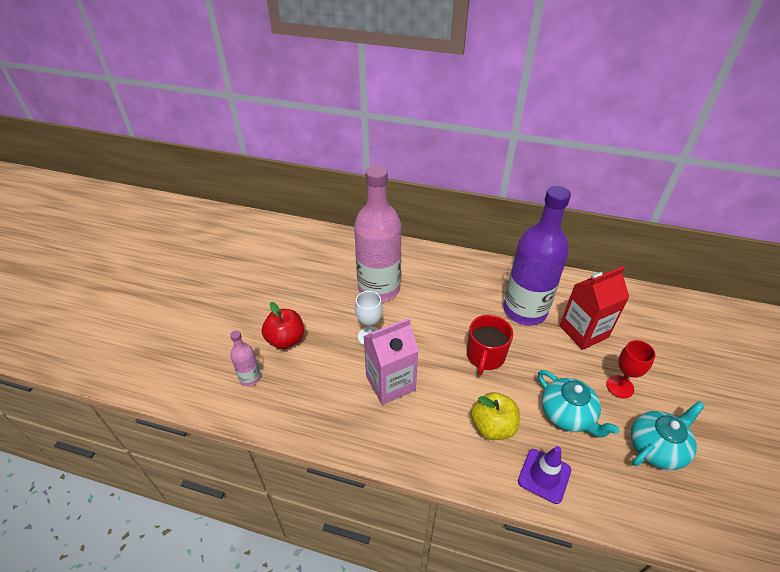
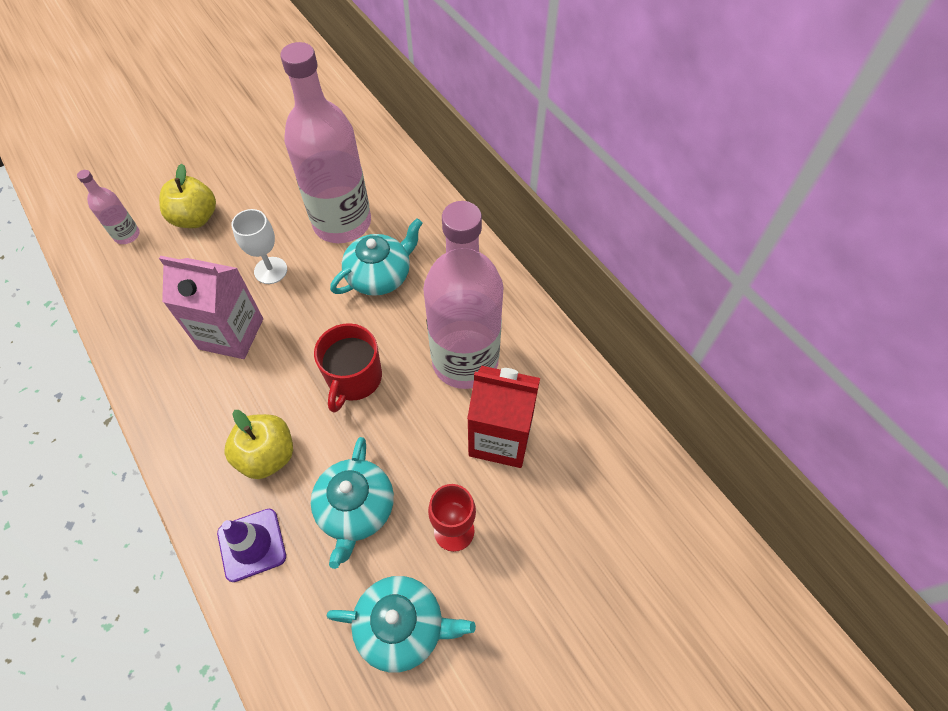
camera: 40 degrees right, 15 degrees up
red apple [262,302,304,349] -> yellow apple [159,164,216,228]
red mug [467,315,513,375] -> red mug turned 45 degrees counterclockwise [314,323,382,413]
purple bottle [503,186,571,325] -> pink bottle [423,201,504,389]
none -> turquoise teapot [330,218,423,296]

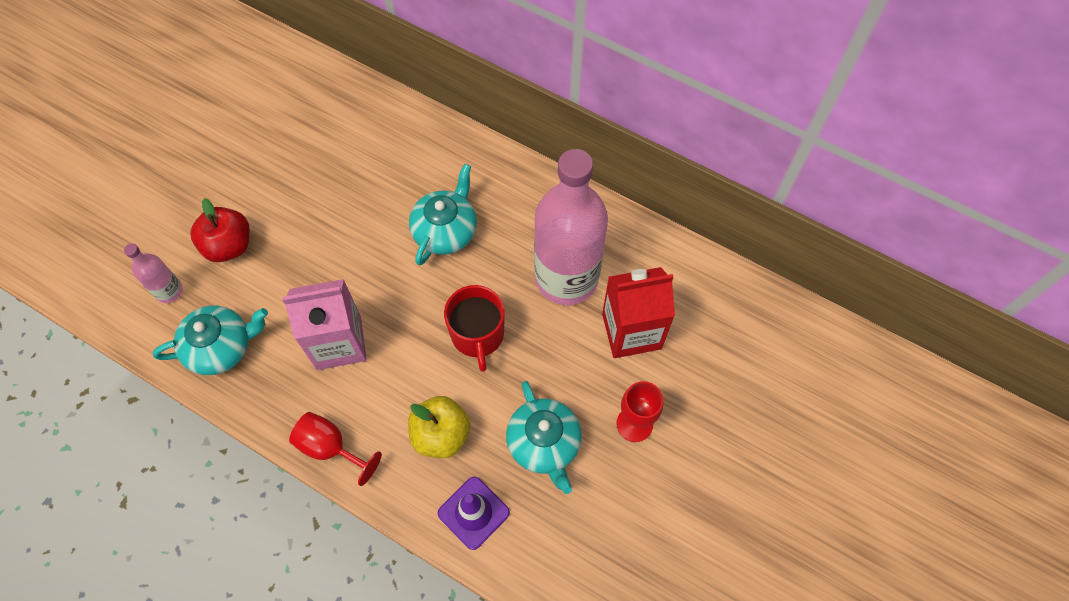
camera: 25 degrees left, 5 degrees up
yellow apple [159,164,216,228] -> red apple [190,198,250,262]
white goblet [231,209,287,284] -> none
pink bottle [280,42,371,243] -> none
turquoise teapot [327,576,476,673] -> turquoise teapot moved to [153,306,268,375]
none -> red goblet [289,412,382,486]

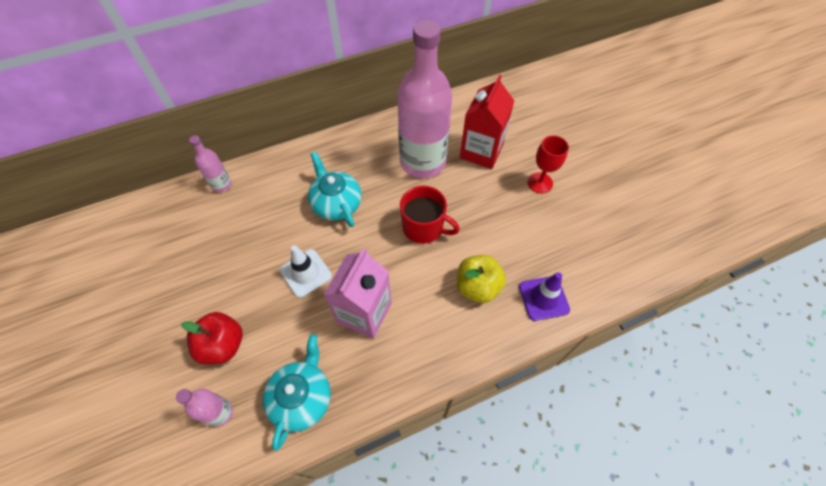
camera: 55 degrees left, 5 degrees down
red goblet [289,412,382,486] -> none
turquoise teapot [506,381,582,494] -> none
none -> pink bottle [189,136,232,192]
none -> white traffic cone [280,245,332,298]

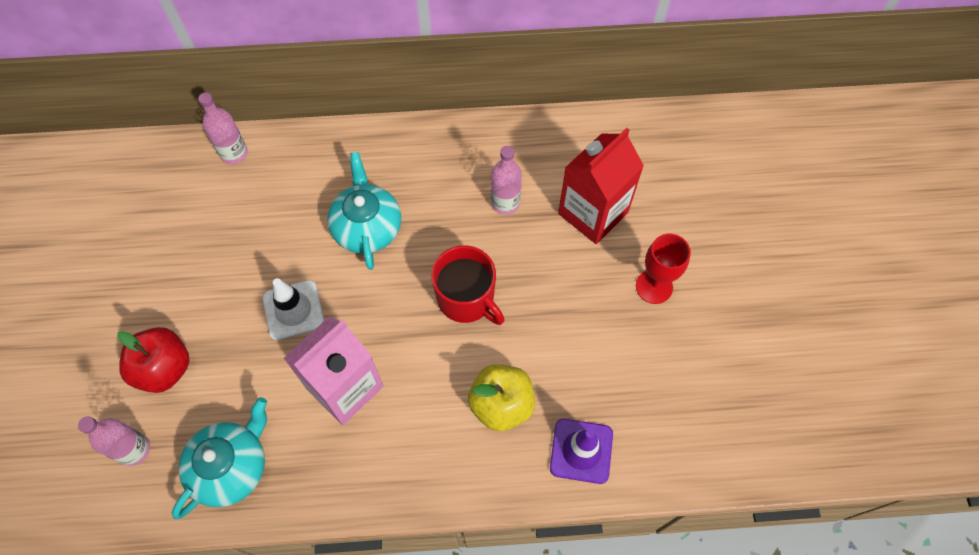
camera: 20 degrees right, 5 degrees up
pink bottle [397,20,452,178] -> pink bottle [491,146,522,215], size x0.43

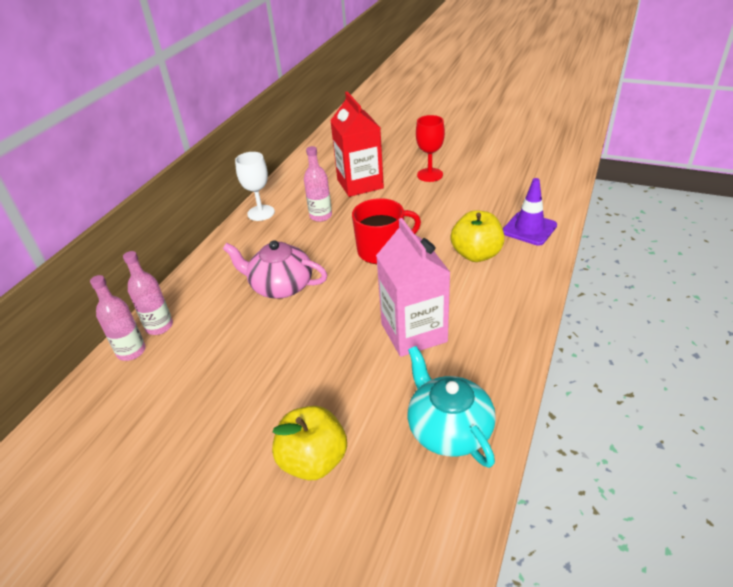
camera: 60 degrees left, 25 degrees down
pink bottle [78,416,150,466] -> pink bottle moved to [123,251,173,335]
red apple [117,327,189,393] -> yellow apple [272,406,347,480]
white traffic cone [263,278,324,341] -> none
turquoise teapot [327,152,401,270] -> pink teapot [223,240,327,299]
none -> white goblet [235,152,275,221]

